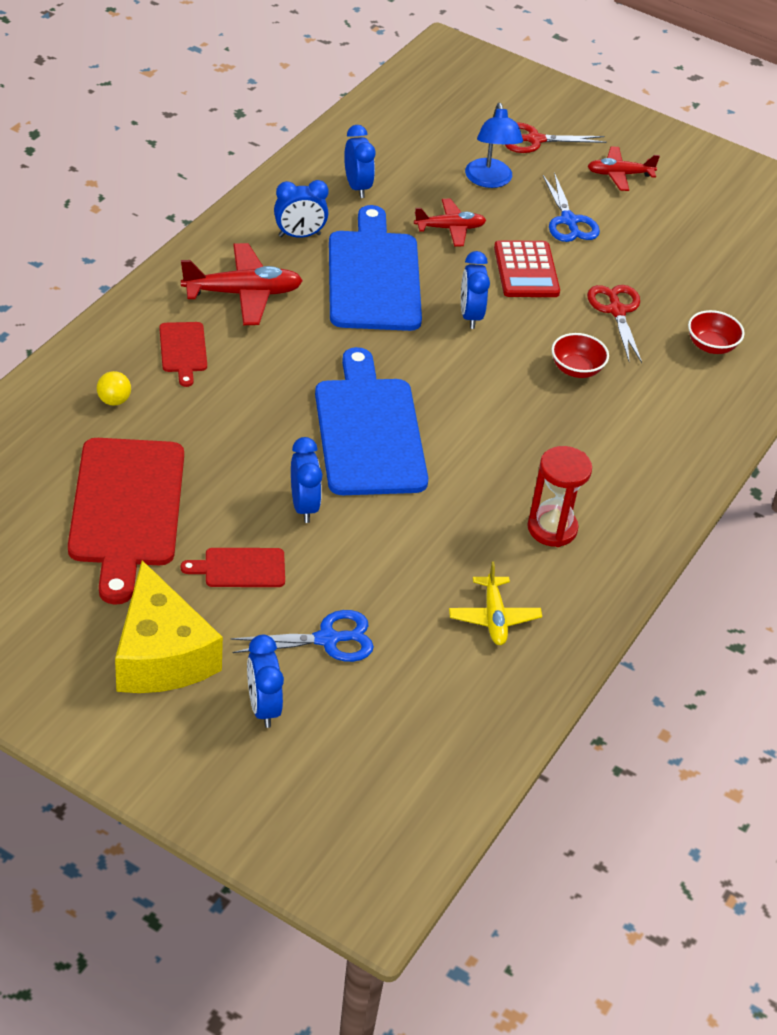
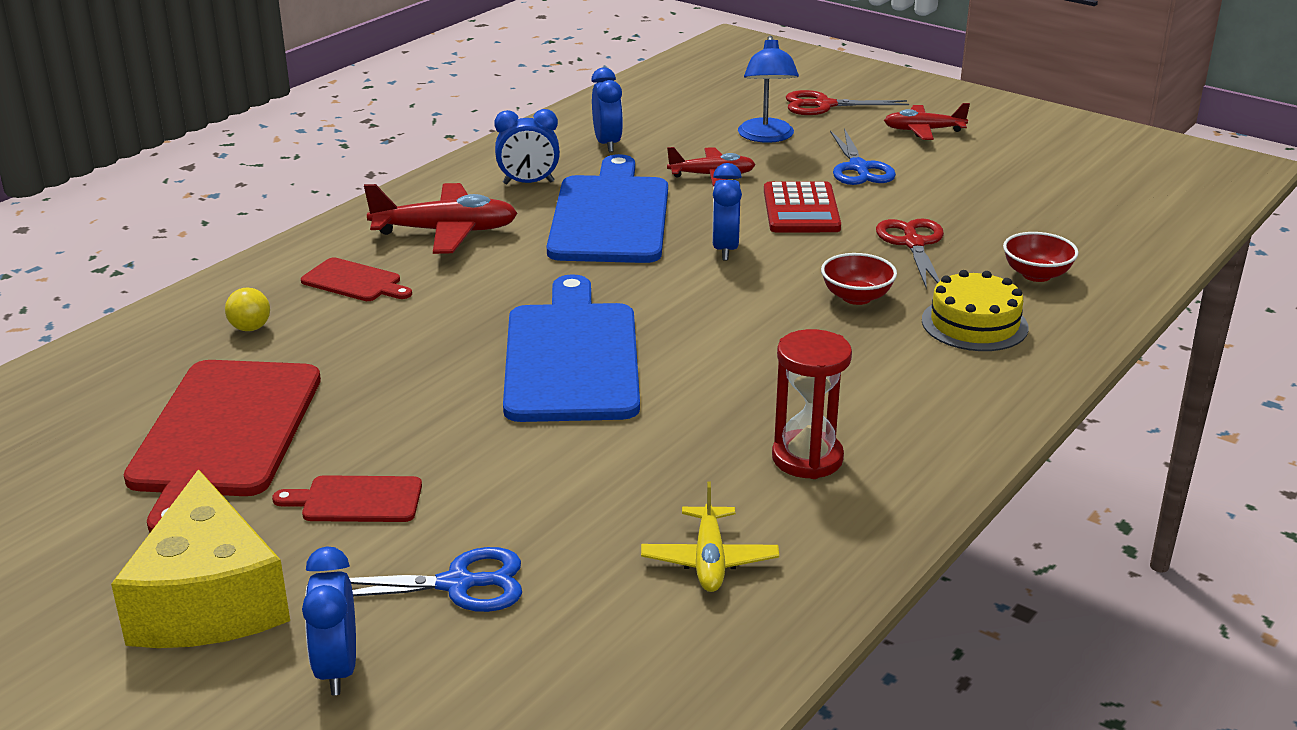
camera: 10 degrees right, 15 degrees down
red cutting board [159,322,207,387] -> red cutting board turned 60 degrees counterclockwise [301,257,412,301]
blue clock [291,437,322,523] -> none
none -> yellow cake [922,270,1029,351]

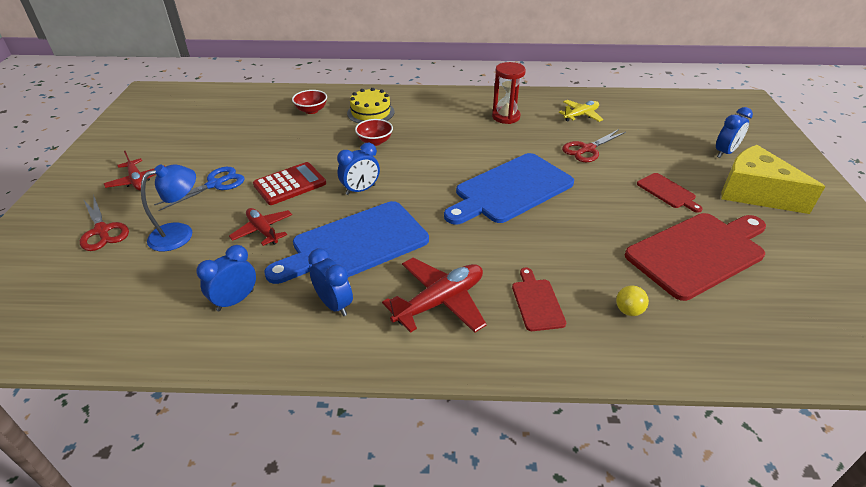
camera: 125 degrees left, 10 degrees up
yellow cheese [111,469,290,648] -> yellow cheese turned 90 degrees counterclockwise [721,145,825,214]
blue scissors [349,547,522,612] -> none
red plane [364,183,518,254] -> red plane turned 90 degrees clockwise [382,258,487,333]
red scissors [876,218,944,289] -> red scissors moved to [562,129,626,162]

